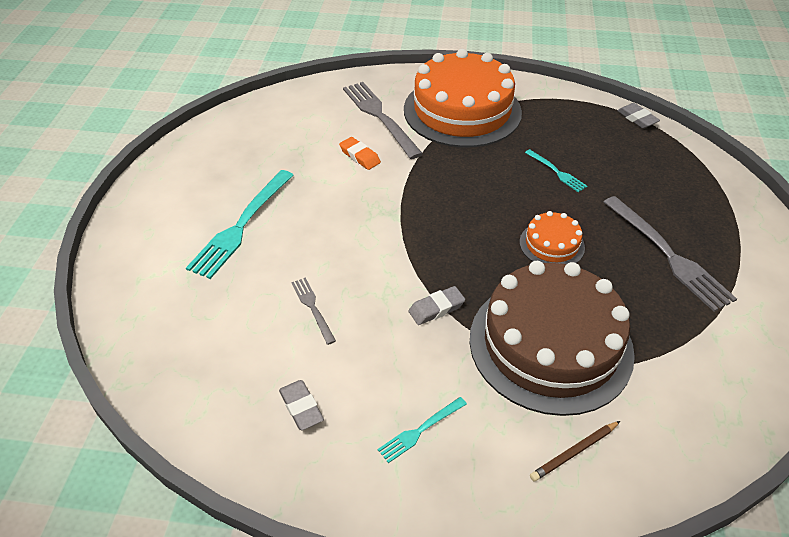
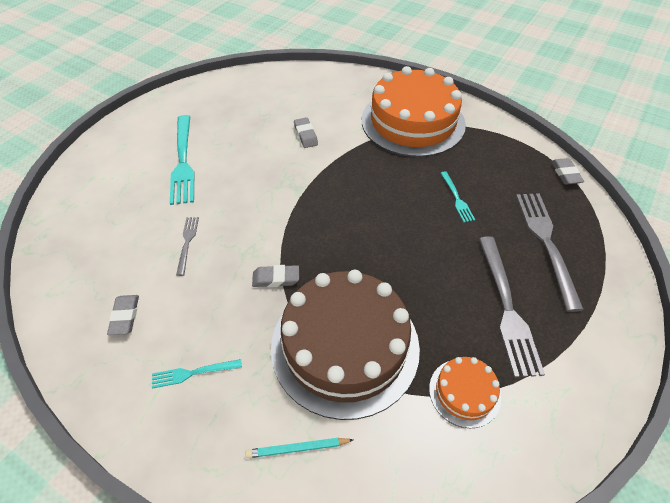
camera: 25 degrees right, 5 degrees up
turquoise fork [186,170,294,279] -> turquoise fork turned 60 degrees counterclockwise [170,115,195,205]
orange eraser [339,137,381,170] -> grey eraser [294,117,318,148]
grey fork [343,82,423,159] -> grey fork moved to [516,193,584,312]
orange cake [520,211,585,264] -> orange cake moved to [429,357,501,428]
brown pencil [530,421,620,482] -> turquoise pencil [245,438,353,458]

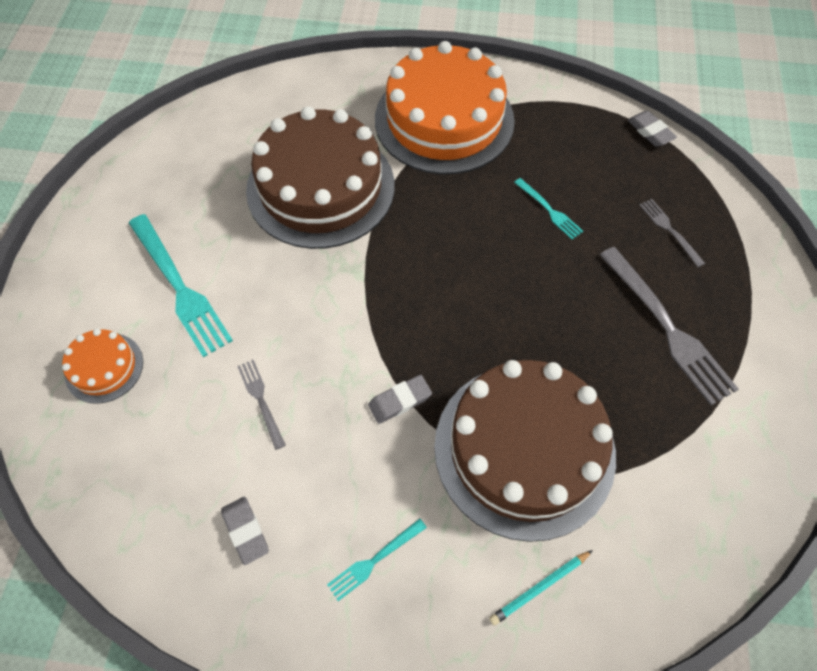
camera: 25 degrees left, 10 degrees up
grey eraser [294,117,318,148] -> brown cake [246,106,395,249]
orange cake [429,357,501,428] -> orange cake moved to [62,329,143,404]
grey fork [516,193,584,312] -> grey fork [640,199,705,267], size x0.51

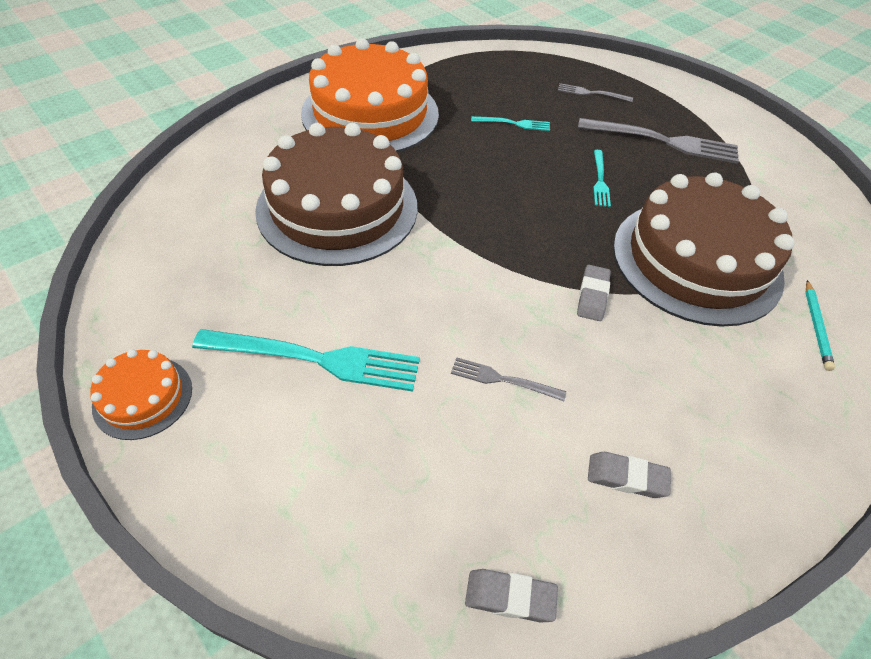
camera: 50 degrees left, 10 degrees down
orange cake [62,329,143,404] -> orange cake moved to [90,349,192,440]
turquoise fork [327,518,427,601] -> turquoise fork moved to [593,150,611,207]
grey eraser [628,111,677,147] -> grey eraser moved to [465,569,558,623]

